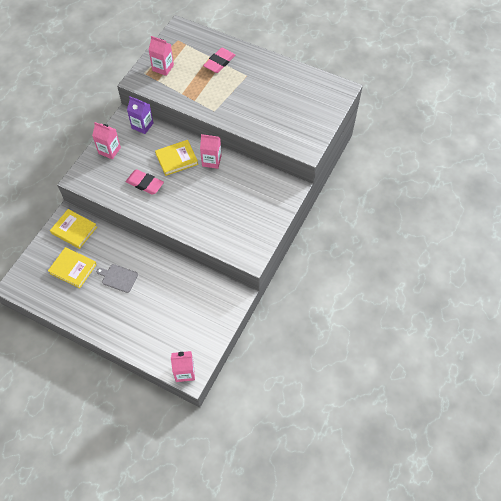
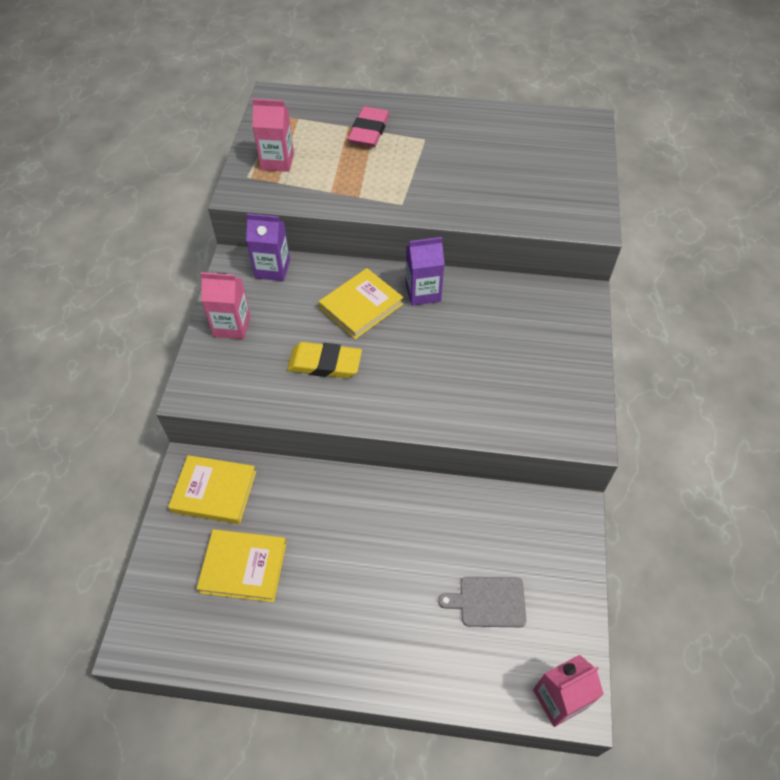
camera: 20 degrees left, 5 degrees down
grey cutting board [96,264,138,293] -> grey cutting board moved to [438,577,526,627]
pink eraser [126,170,164,195] -> yellow eraser [287,342,362,378]
pink carton [200,134,221,169] -> purple carton [405,237,445,306]

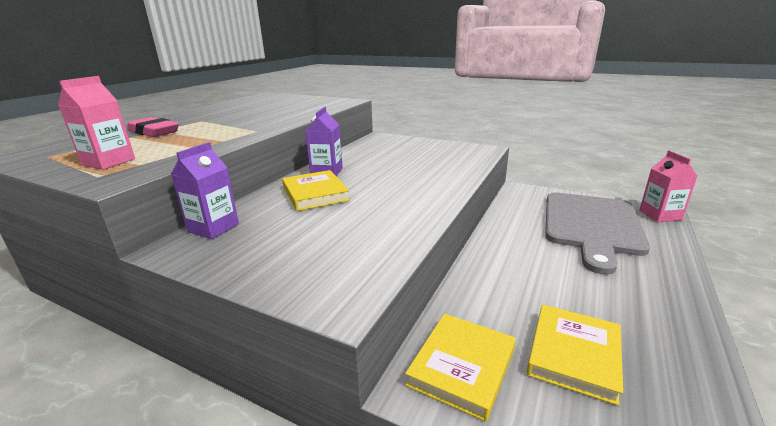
camera: 70 degrees left, 30 degrees down
pink carton [200,272,250,339] -> none
yellow eraser [287,342,362,378] -> none
grey cutting board [438,577,526,627] -> grey cutting board [545,192,650,275], size x2.31

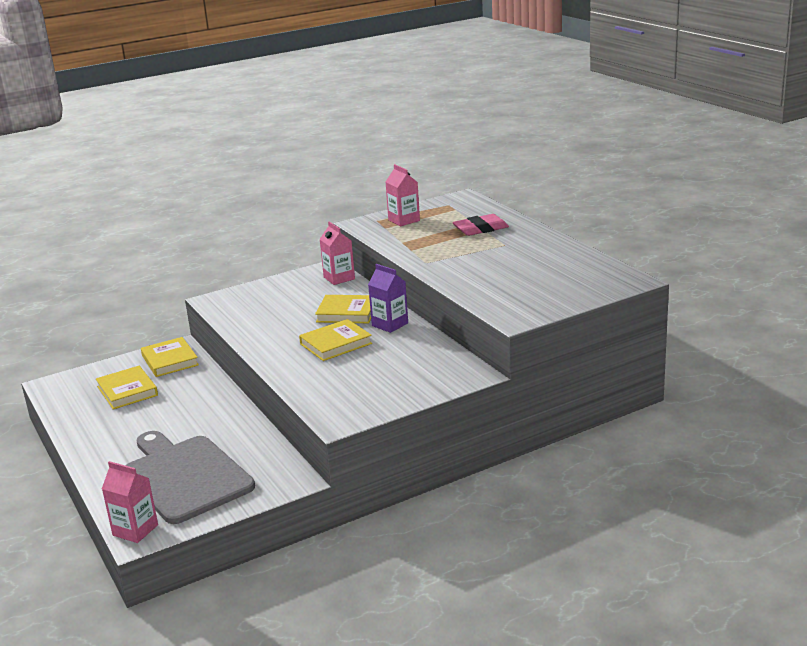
camera: 125 degrees right, 0 degrees up
purple carton [171,142,239,239] -> pink carton [320,222,355,285]
none -> yellow book [299,319,372,361]

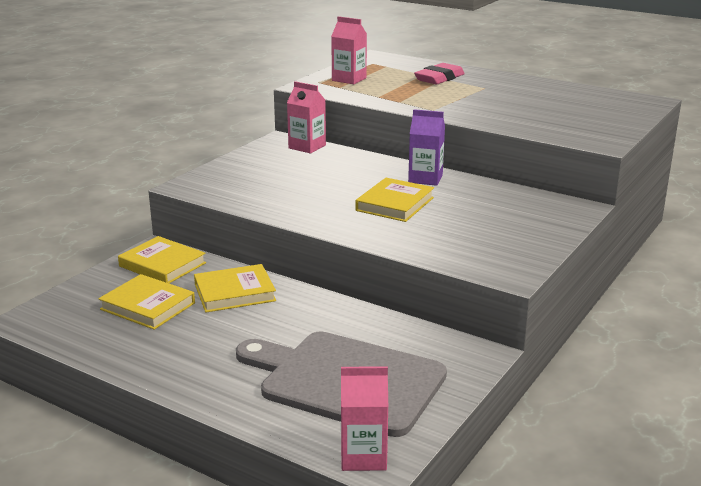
camera: 30 degrees left, 0 degrees up
yellow book [315,295,371,323] -> yellow book moved to [194,264,276,313]

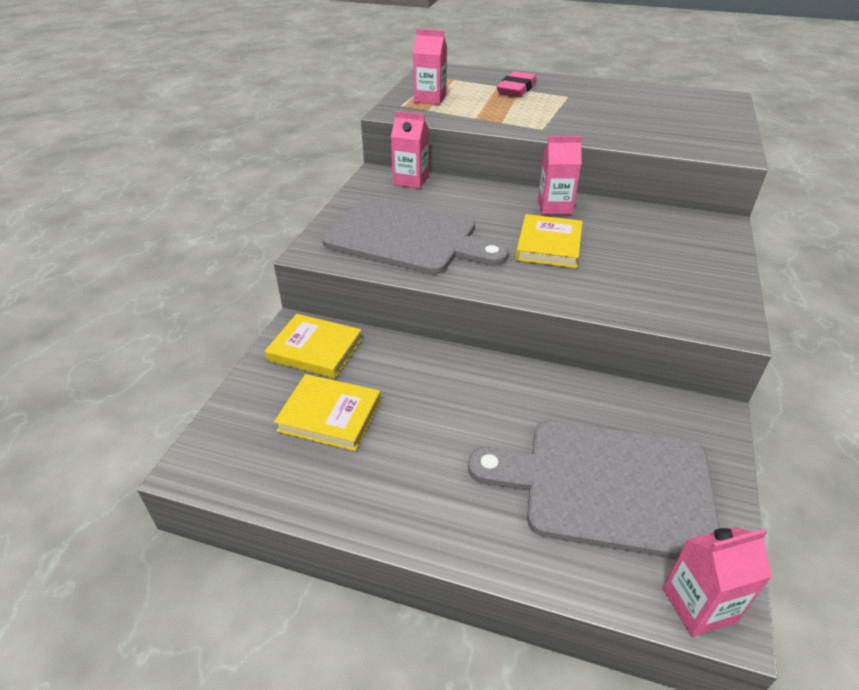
camera: 15 degrees left, 15 degrees up
yellow book [194,264,276,313] -> none
purple carton [408,109,445,186] -> pink carton [538,136,582,215]
none -> grey cutting board [322,196,509,275]

